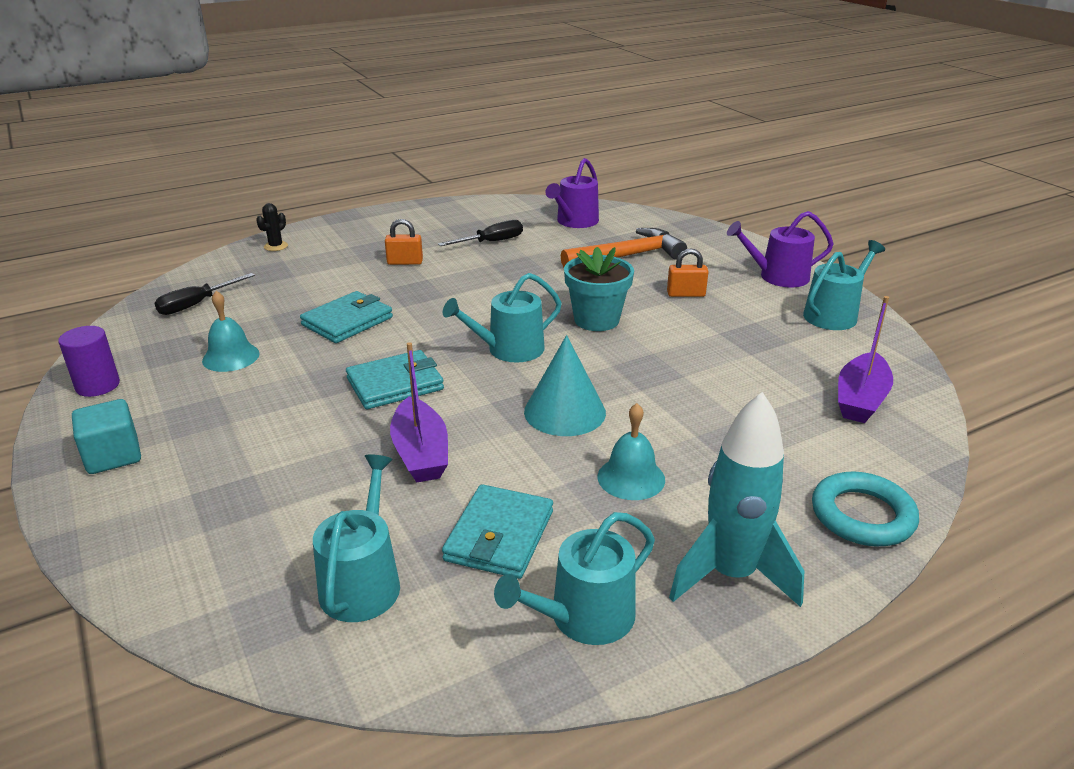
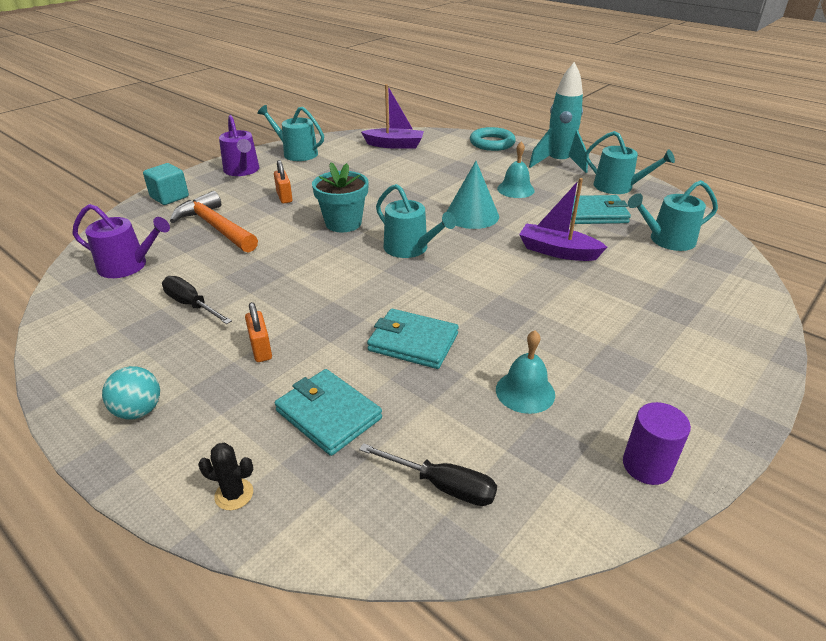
camera: 110 degrees left, 5 degrees up
turquoise cube [72,399,141,474] -> turquoise cube moved to [143,163,189,205]
turquoise wallet [346,350,444,409] -> turquoise wallet moved to [275,369,382,456]
purple boat [390,342,448,482] -> purple boat turned 120 degrees counterclockwise [519,178,607,261]
none -> turquoise ball [102,366,160,419]

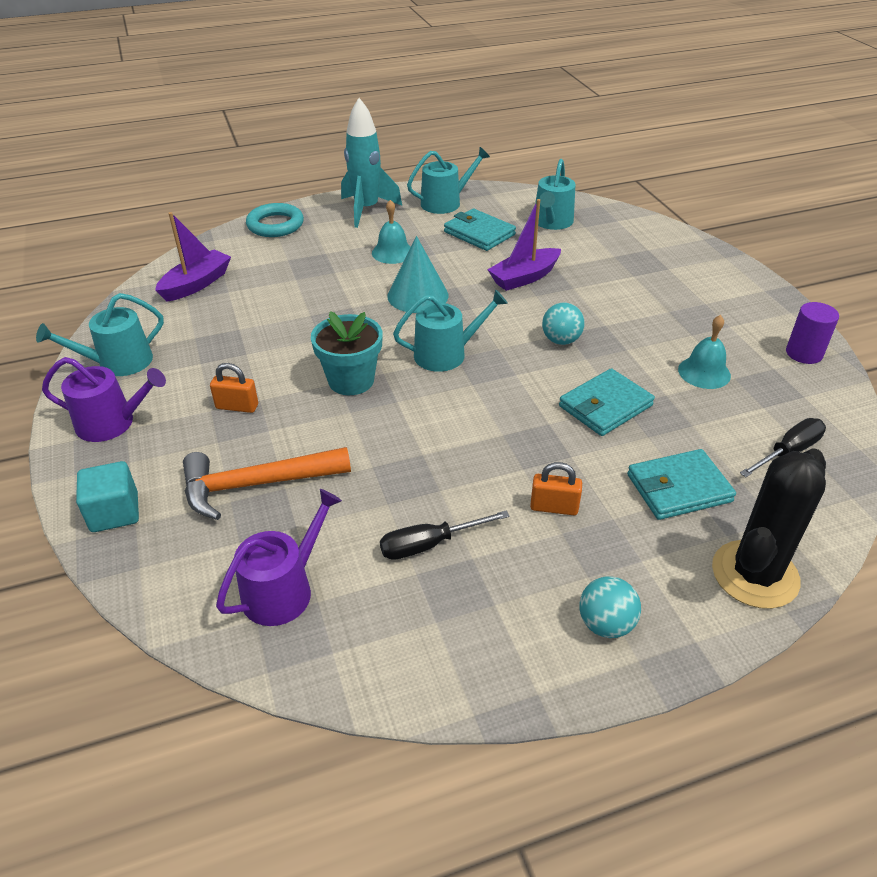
camera: 60 degrees left, 5 degrees up
black cactus [198,443,253,510] -> black cactus [712,448,826,609], size x2.36
turquoise wallet [571,195,631,224] -> turquoise wallet turned 75 degrees counterclockwise [444,209,516,251]
none -> turquoise ball [542,303,585,345]

